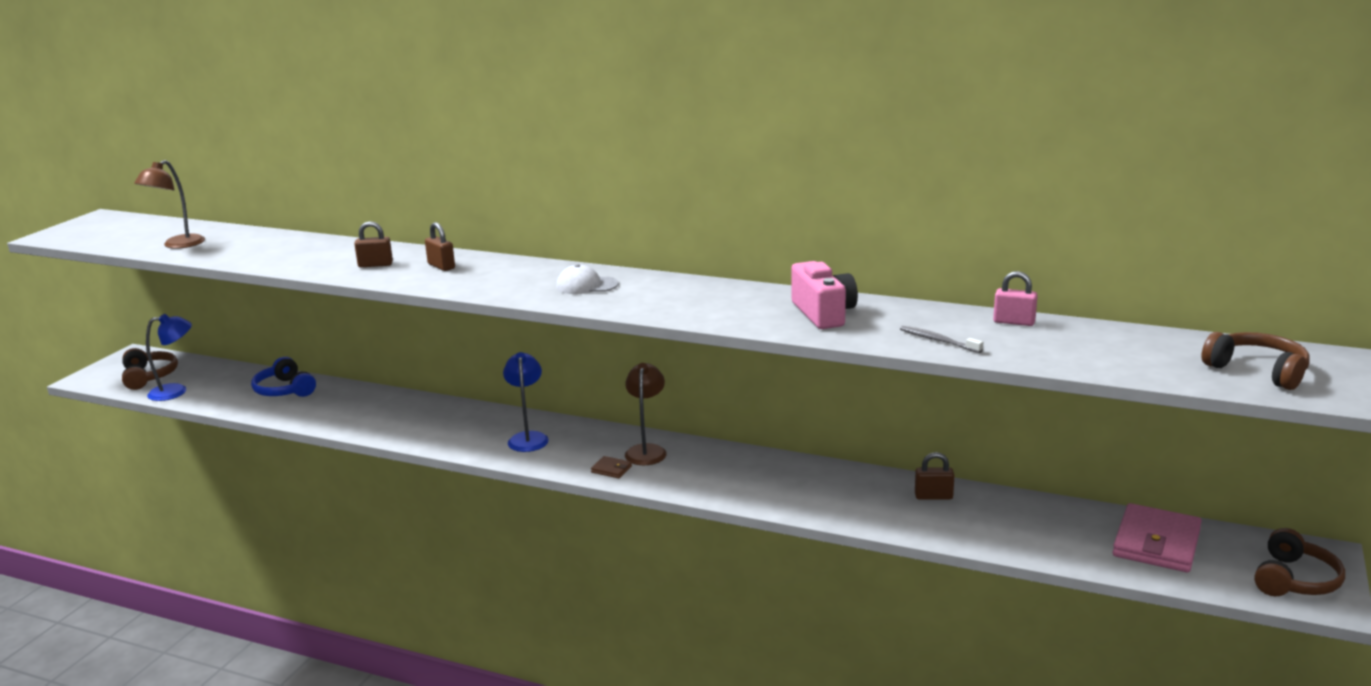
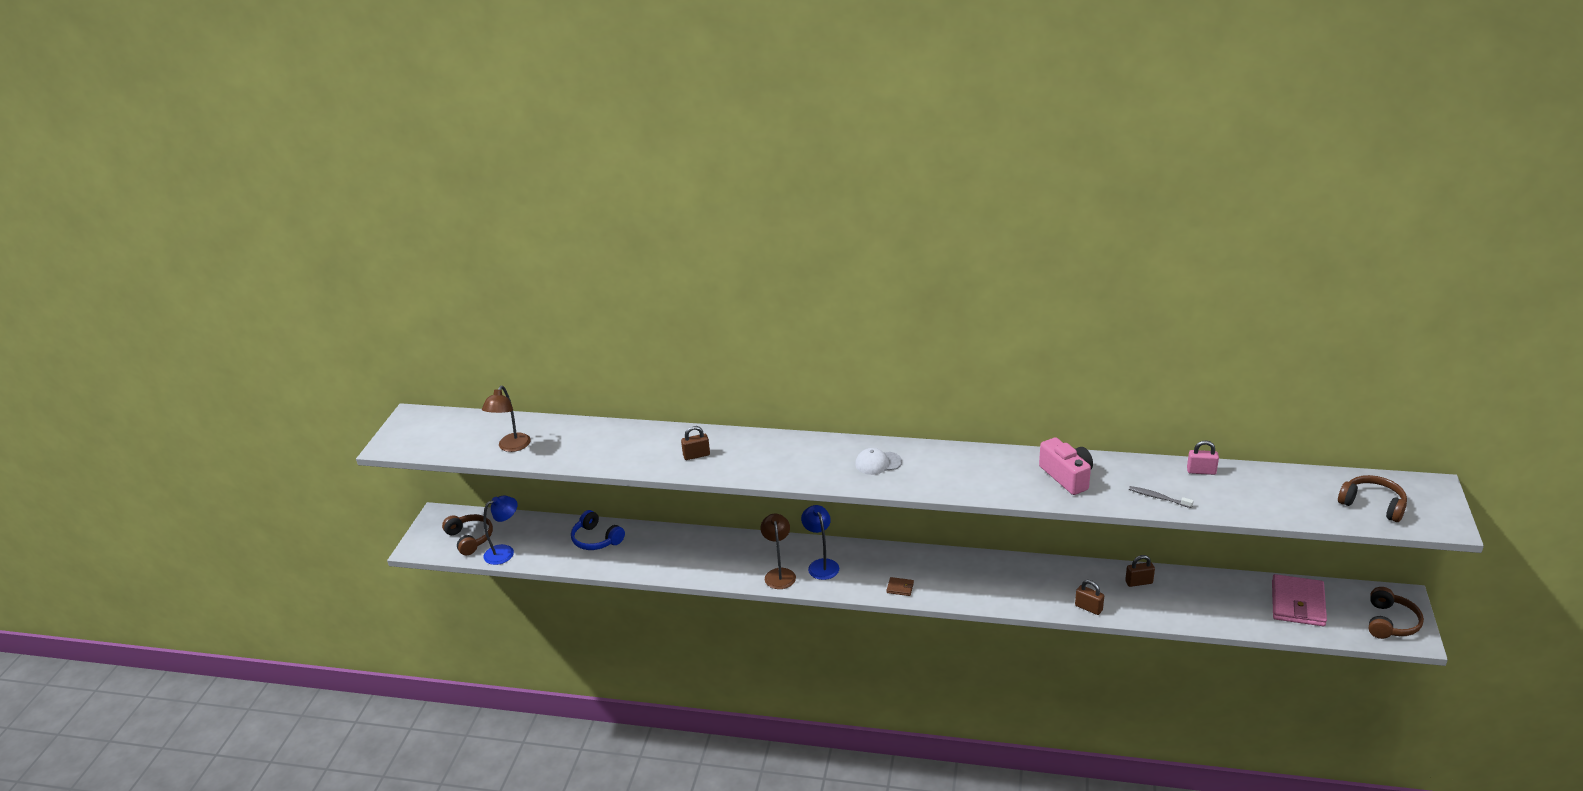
camera: 10 degrees left, 10 degrees up
brown padlock [425,222,455,271] -> brown padlock moved to [1075,580,1104,615]
brown lamp [625,363,667,465] -> brown lamp moved to [761,514,796,589]

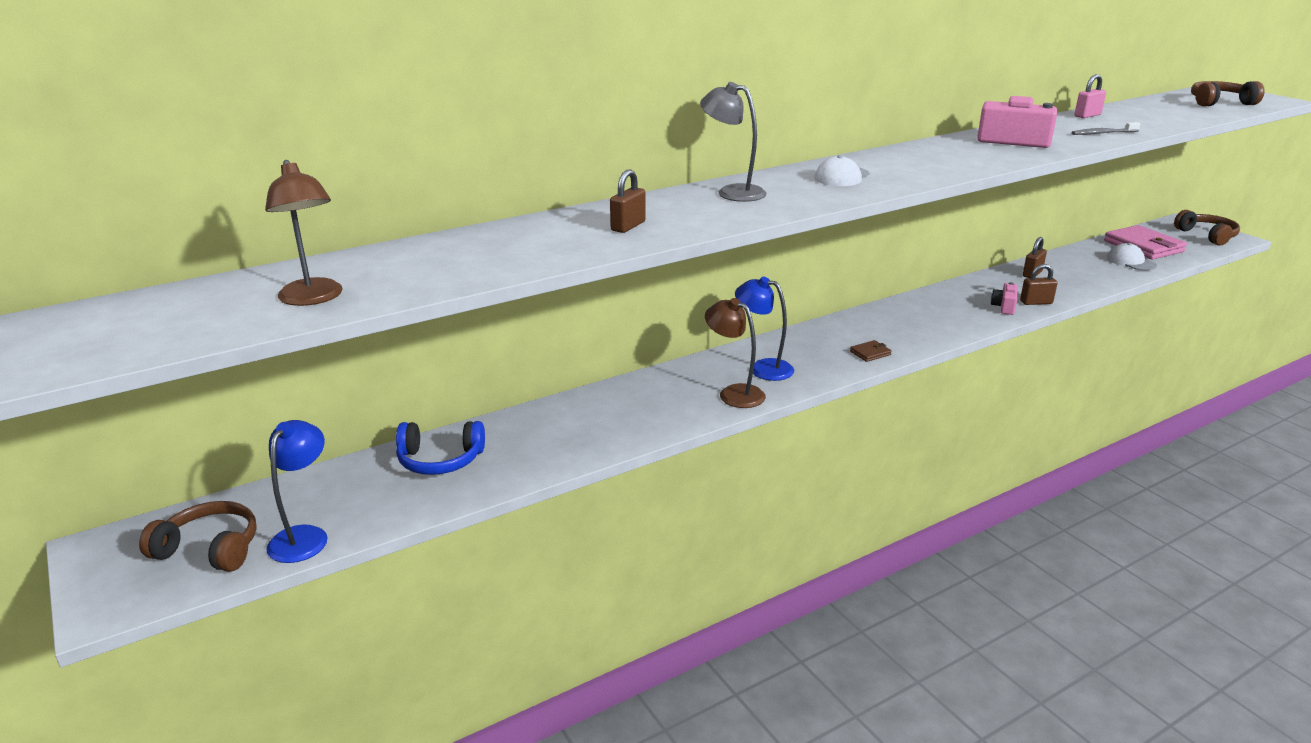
camera: 45 degrees left, 5 degrees down
none -> grey lamp [700,82,766,202]
none -> pink camera [991,282,1017,315]
none -> white cap [1107,243,1157,271]

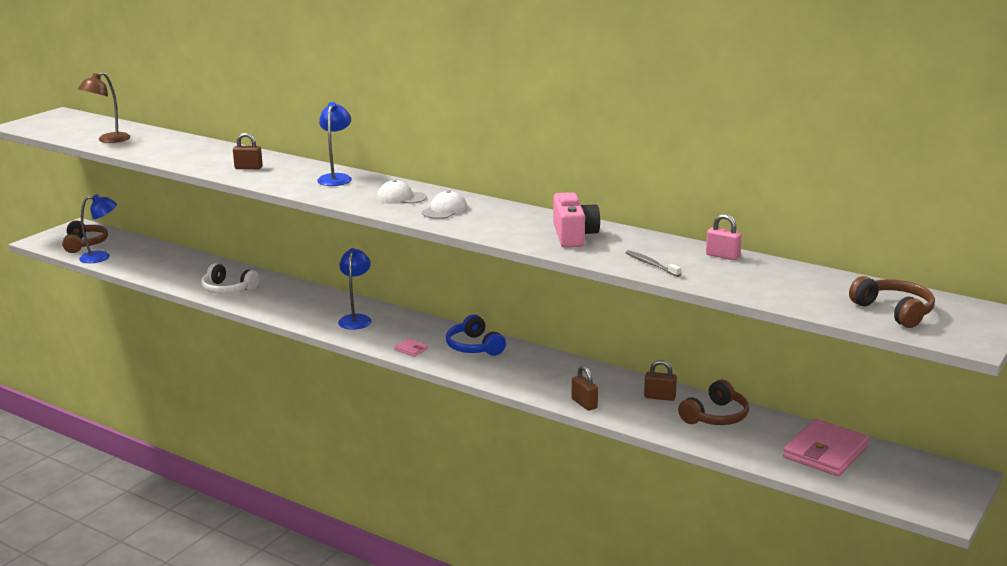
camera: 65 degrees right, 5 degrees down
blue headphones [396,421,485,475] -> blue headphones moved to [446,315,506,356]
grey lamp [700,82,766,202] -> blue lamp [317,102,352,186]
brown lamp [705,298,766,408] -> none
brown wallet [850,340,892,362] -> pink wallet [394,338,428,357]
pink camera [991,282,1017,315] -> none
white cap [1107,243,1157,271] -> white cap moved to [422,190,468,219]
brown headphones [1174,210,1240,245] -> brown headphones moved to [678,380,749,425]
none -> white headphones [201,263,259,294]

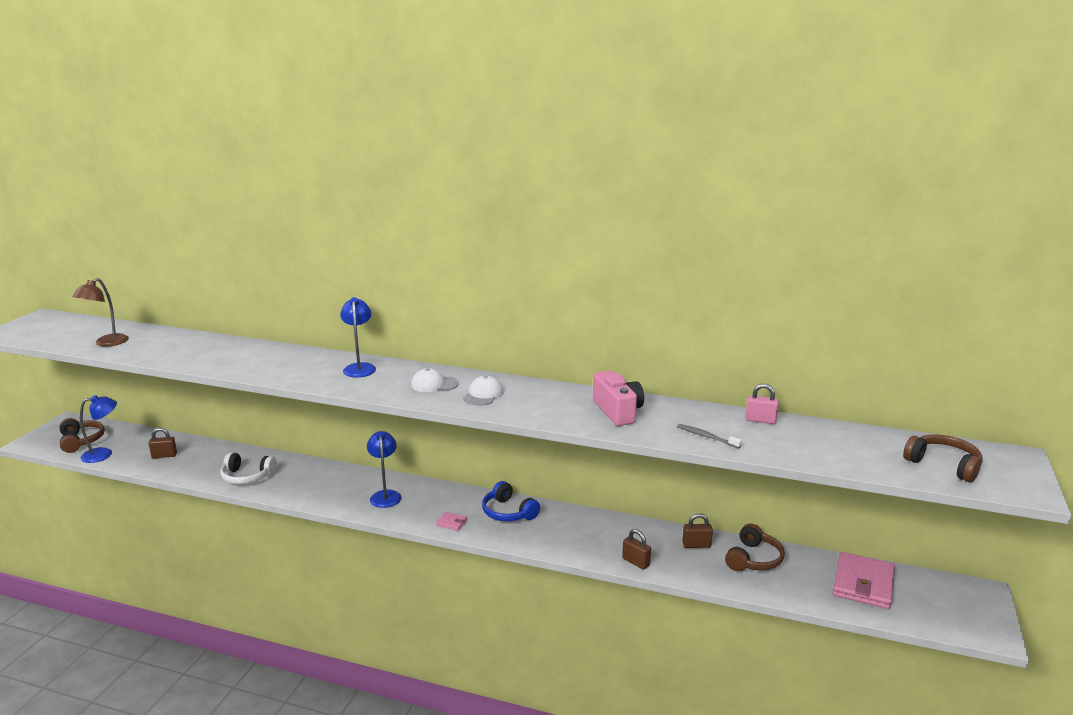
camera: 15 degrees left, 0 degrees up
brown padlock [233,133,263,169] -> brown padlock moved to [149,428,177,458]

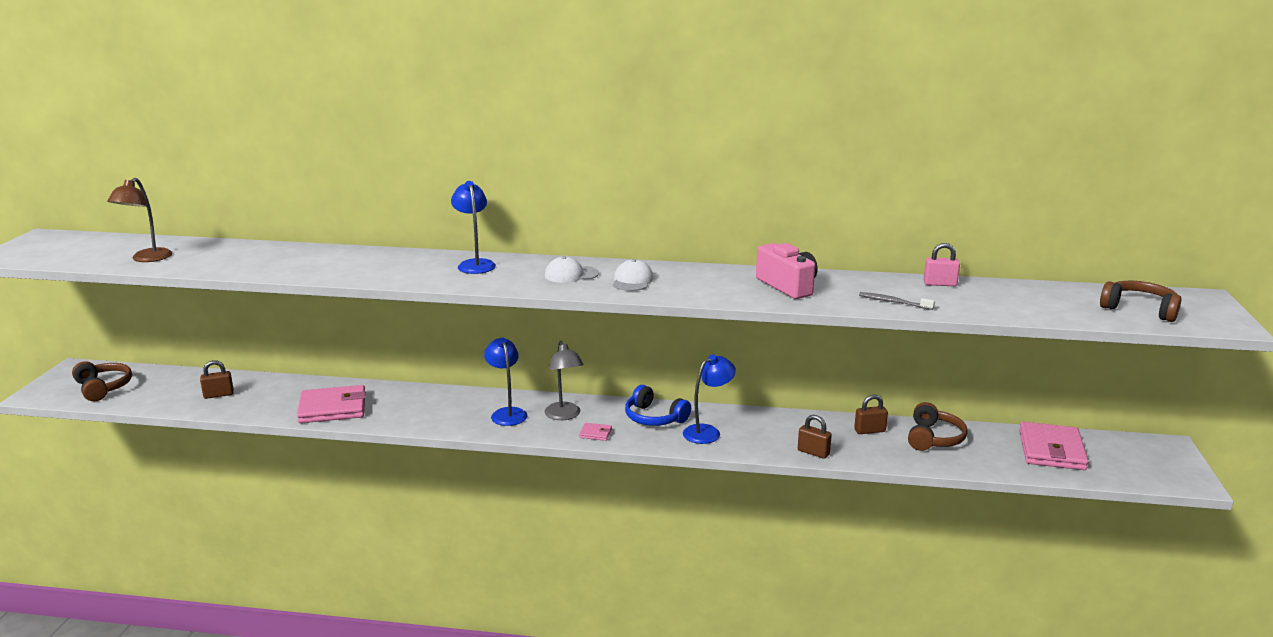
camera: 10 degrees left, 0 degrees up
blue lamp [80,395,117,463] -> blue lamp moved to [683,355,736,444]
white headphones [220,452,277,484] -> pink wallet [297,385,366,423]
none -> grey lamp [544,341,584,420]

